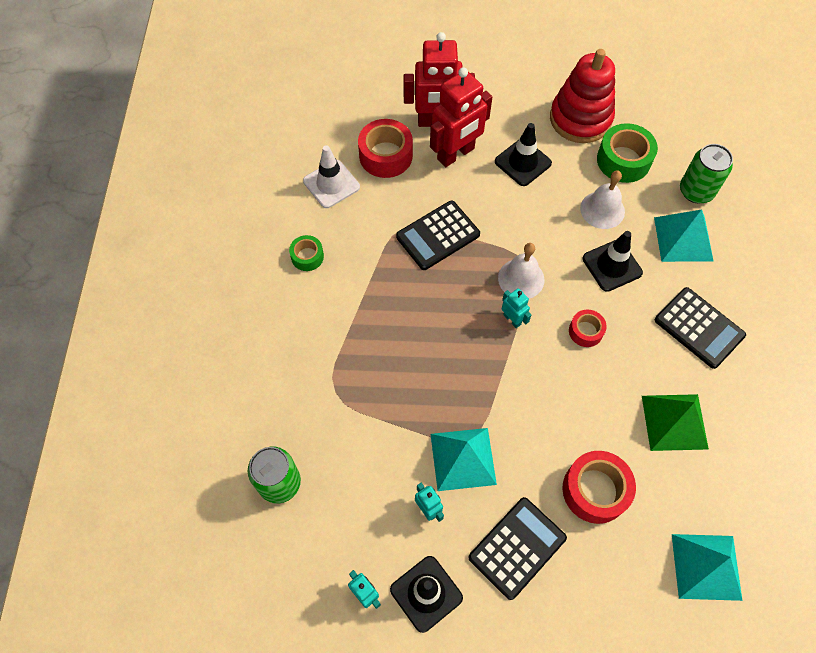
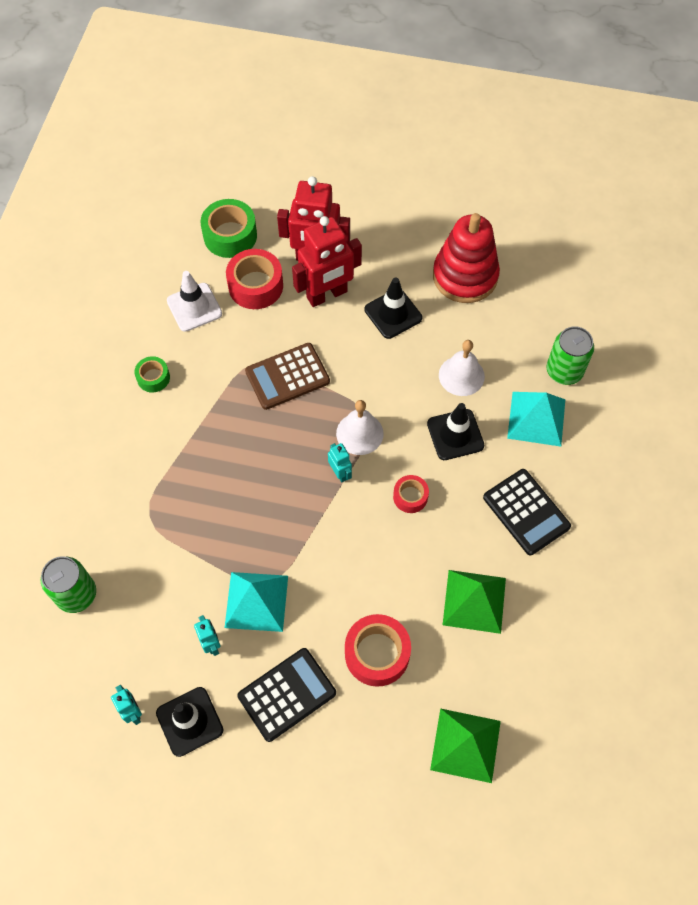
camera: 10 degrees right, 0 degrees up
black calculator [396,201,480,270] -> brown calculator [245,343,330,410]
green tape [597,123,658,183] -> green tape moved to [200,199,257,258]
turquoise pyramid [672,534,742,601] -> green pyramid [430,708,501,783]

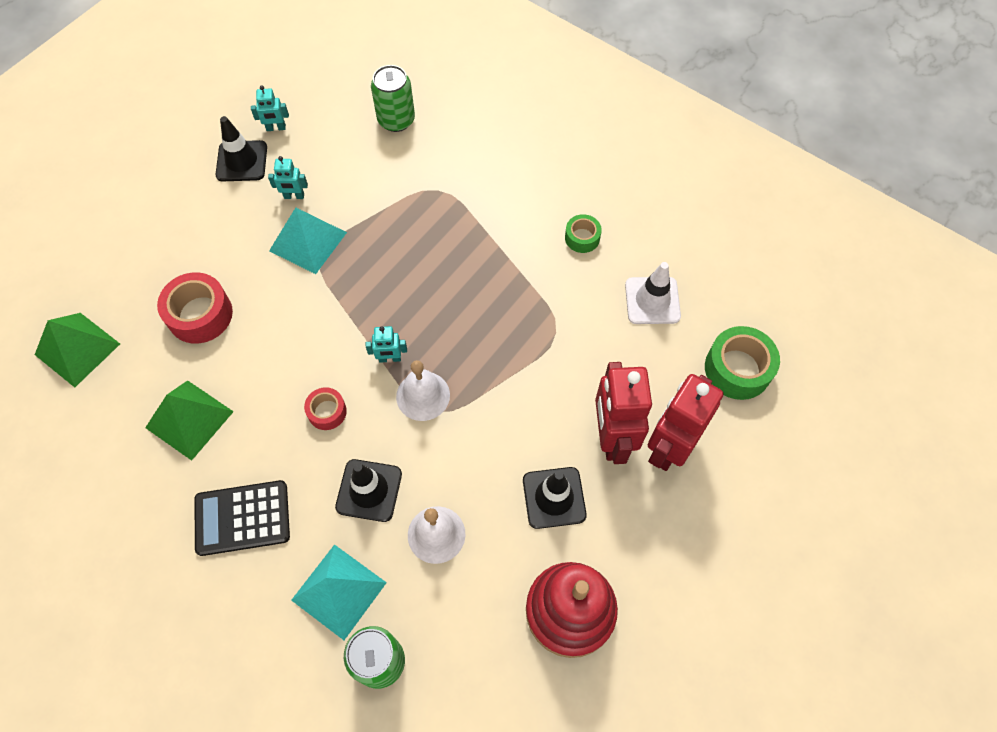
camera: 115 degrees right, 0 degrees up
red tape [226,249,283,309] -> none
black calculator [237,648,336,742] -> none
brown calculator [245,343,330,410] -> none

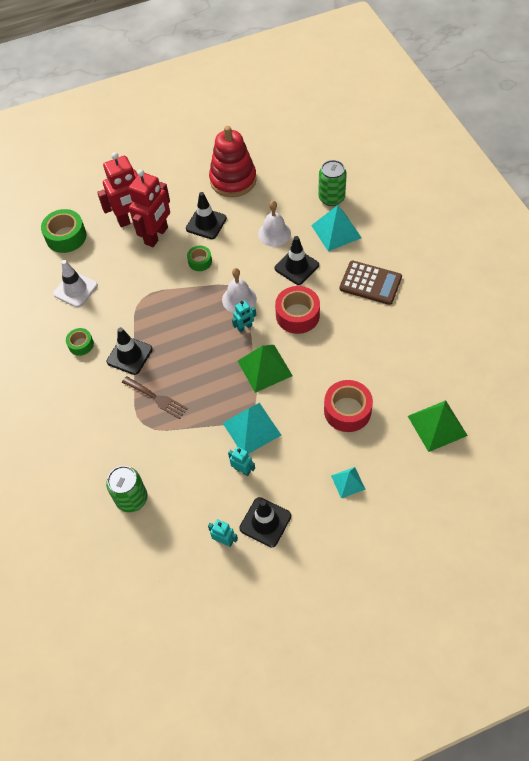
camera: 145 degrees left, 5 degrees down
green pyramid [145,381,234,461] -> green pyramid moved to [238,345,293,393]
black calculator [194,480,290,556] -> brown calculator [339,261,402,305]
red tape [304,387,347,430] -> red tape [275,286,320,334], size x1.75
turquoise robot [365,326,407,363] -> turquoise robot turned 120 degrees clockwise [232,301,256,333]
none -> black traffic cone [107,327,153,375]
none -> brown fork [122,376,188,419]
none -> green tape [187,246,212,271]
none -> turquoise pyramid [331,467,366,498]

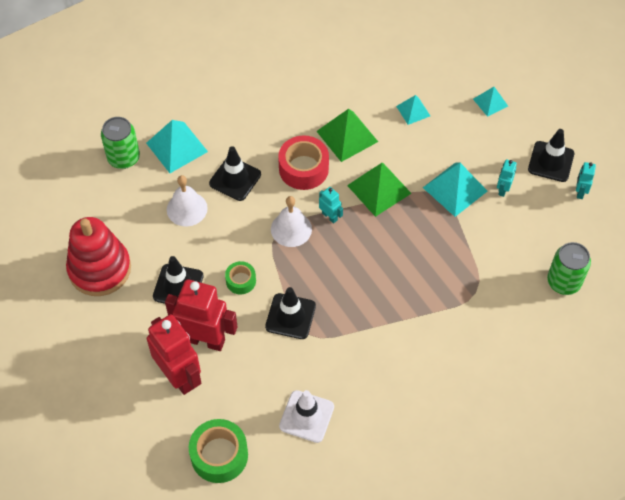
camera: 105 degrees left, 0 degrees up
green tape [66,328,94,356] -> none
black traffic cone [107,327,153,375] -> black traffic cone moved to [265,287,316,339]
brown fork [122,376,188,419] -> none
red tape [324,380,373,432] -> turquoise pyramid [396,95,430,125]
brown calculator [339,261,402,305] -> none
green pyramid [408,400,468,452] -> green pyramid moved to [316,109,378,162]

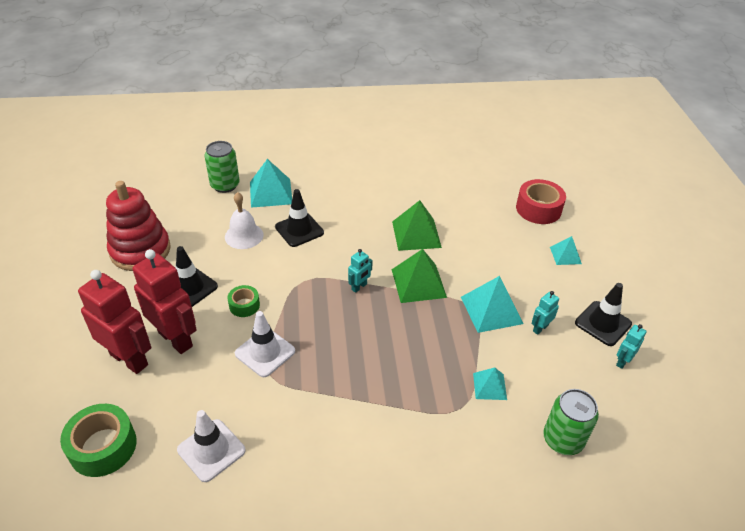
camera: 25 degrees right, 15 degrees down
red robot [147,314,201,395] -> red robot turned 45 degrees counterclockwise [78,270,151,374]
black traffic cone [265,287,316,339] -> white traffic cone [235,311,295,377]
white bell [271,196,312,247] -> none
red tape [278,135,329,190] -> red tape moved to [516,179,566,224]
turquoise robot [319,187,343,224] -> turquoise robot turned 60 degrees clockwise [348,249,373,293]
turquoise pyramid [396,95,430,125] -> turquoise pyramid moved to [473,367,507,400]

